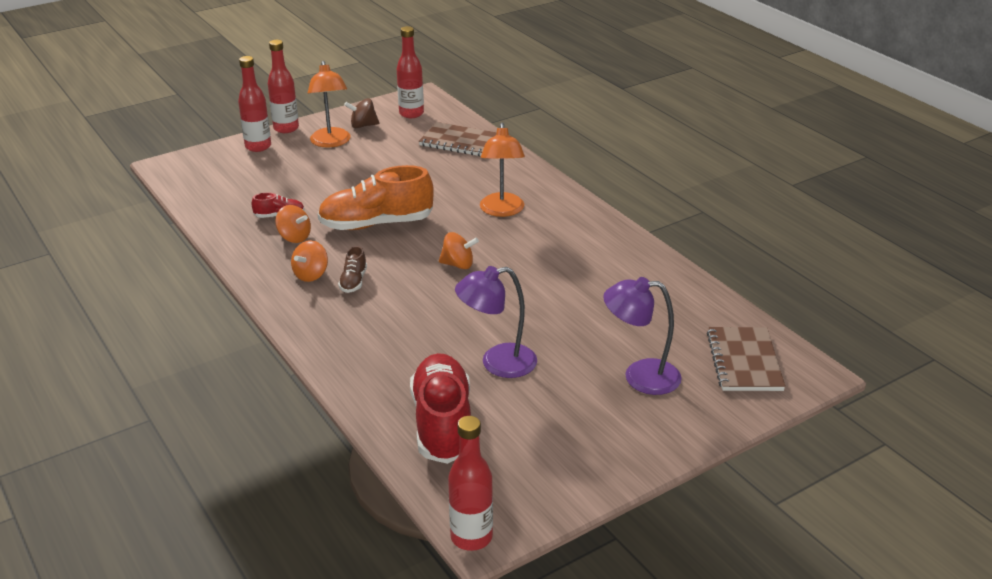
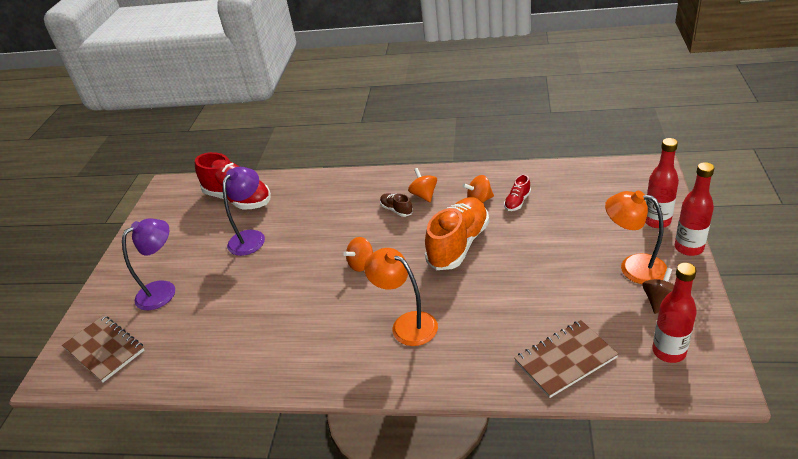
camera: 135 degrees right, 5 degrees up
red bottle [448,416,493,551] -> none

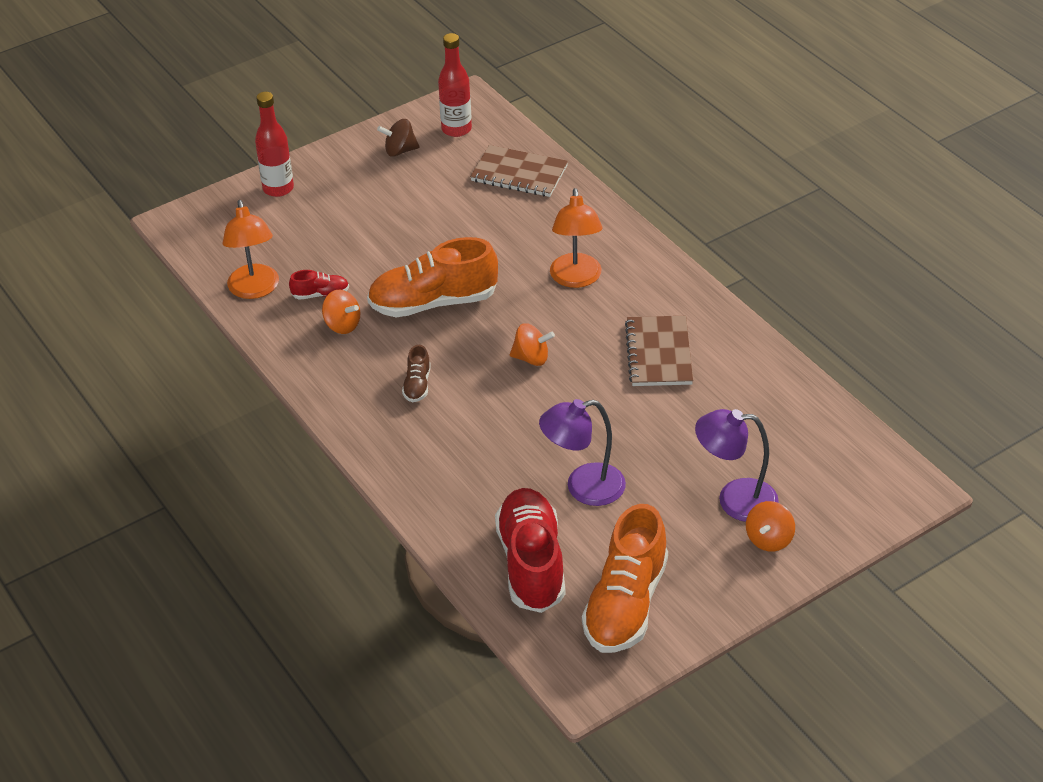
camera: 135 degrees left, 5 degrees up
brown notebook [62,315,144,383] -> brown notebook moved to [625,316,693,386]
orange spinning top [408,168,437,202] -> orange spinning top moved to [746,501,795,552]
orange lamp [605,191,667,284] -> orange lamp moved to [222,200,279,299]
red bottle [675,162,714,256] -> none
none -> orange shoe [582,504,668,653]

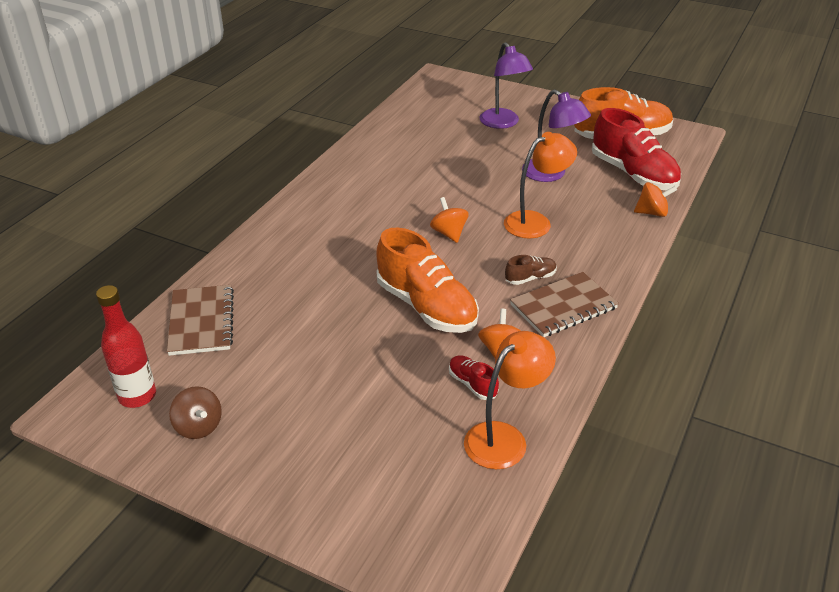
camera: 120 degrees left, 5 degrees down
red bottle [255,92,294,197] -> none
red shoe [495,488,565,613] -> red shoe turned 90 degrees counterclockwise [592,108,681,190]
orange lamp [550,188,602,288] -> orange lamp moved to [504,132,577,239]
brown notebook [625,316,693,386] -> brown notebook moved to [510,272,619,337]
orange spinning top [746,501,795,552] -> orange spinning top moved to [634,182,677,217]

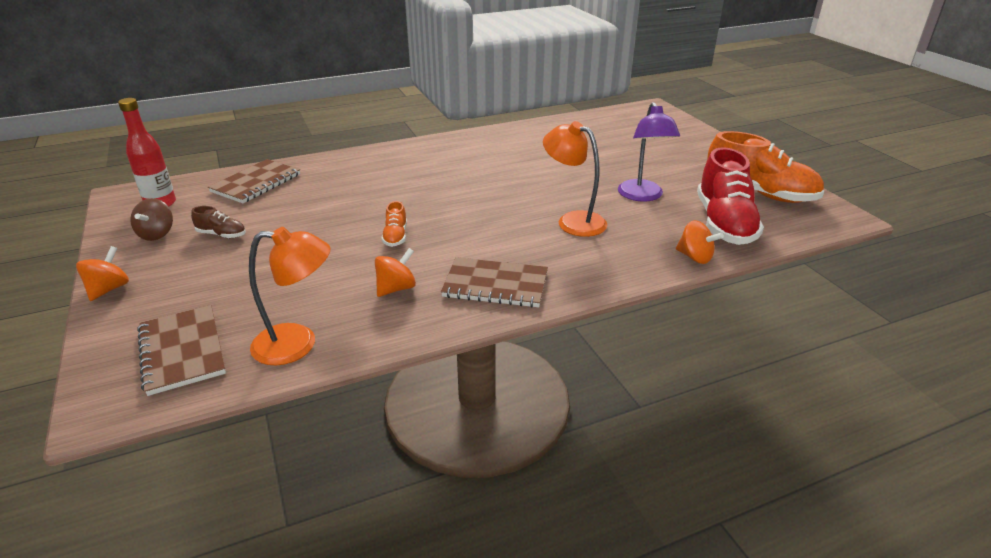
camera: 40 degrees right, 5 degrees down
orange shoe [376,228,479,333] -> orange shoe [382,201,407,247], size x0.45
orange spinning top [430,197,469,243] -> orange spinning top moved to [76,246,129,301]
red shoe [449,355,499,400] -> none
purple lamp [479,42,533,129] -> none
orange lamp [504,132,577,239] -> orange lamp turned 150 degrees counterclockwise [543,121,607,237]
brown shoe [505,255,557,285] -> brown shoe moved to [191,206,246,238]
none -> brown notebook [137,305,226,396]

